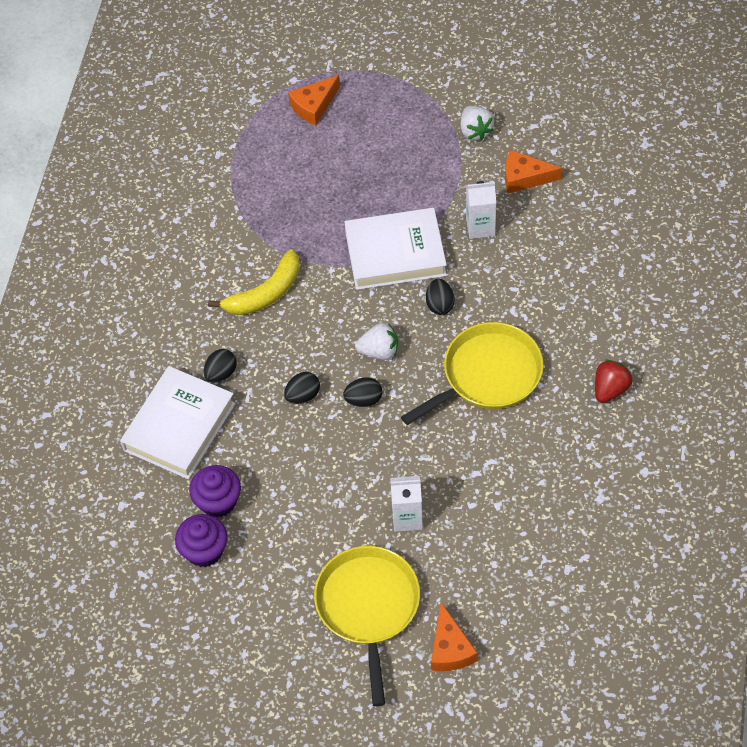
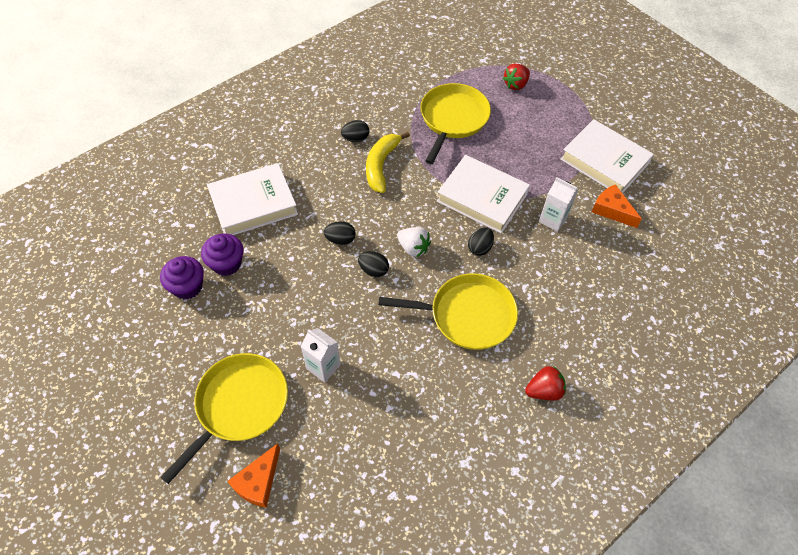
camera: 35 degrees right, 0 degrees up
black egg [203,349,237,383] -> black egg moved to [341,120,369,142]
yellow banana [208,249,300,315] -> yellow banana turned 105 degrees clockwise [366,132,410,193]
orange cheese [288,75,340,125] -> red strawberry [503,64,530,90]
white strawberry [460,106,494,141] -> white book [560,119,654,193]
none -> yellow pan [420,83,491,164]

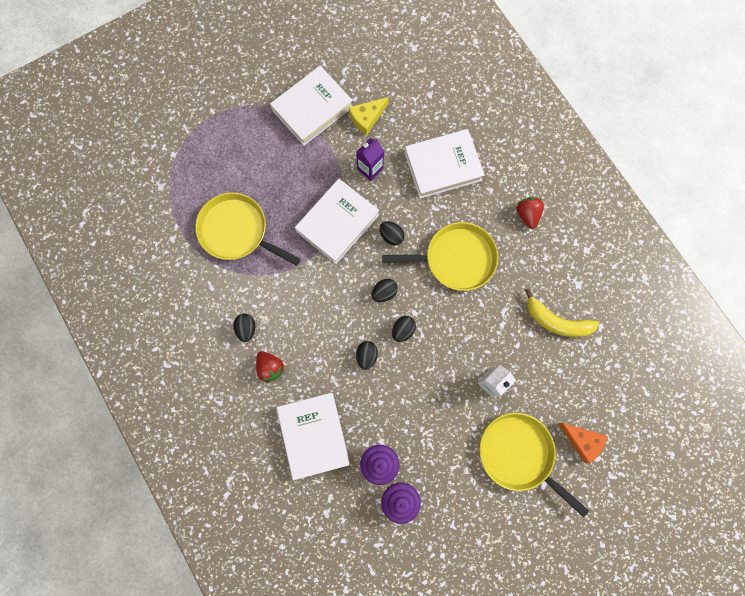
camera: 80 degrees left, 20 degrees up
yellow banana [366,132,410,193] -> yellow banana moved to [525,289,599,337]
yellow pan [379,273,518,350] -> yellow pan turned 75 degrees clockwise [382,222,498,291]
white strawberry [397,227,431,257] -> black egg [371,279,398,302]
red strawberry [503,64,530,90] -> red strawberry moved to [256,351,284,383]
white carton [539,177,579,232] -> purple carton [356,138,384,181]
orange cheese [592,184,642,228] -> yellow cheese [349,97,389,136]
none -> white book [405,129,485,199]

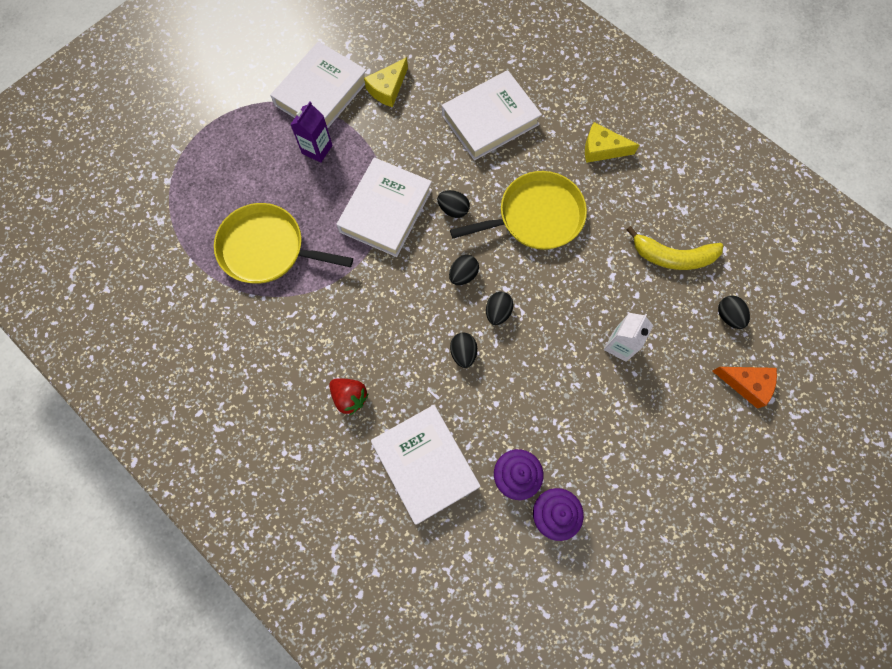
camera: 15 degrees left, 5 degrees down
black egg [233,313,255,342] -> black egg moved to [718,296,750,329]
purple carton [356,138,384,181] -> purple carton moved to [290,101,333,163]
yellow pan [480,413,589,517] -> none
red strawberry [516,197,544,229] -> yellow cheese [585,122,639,163]

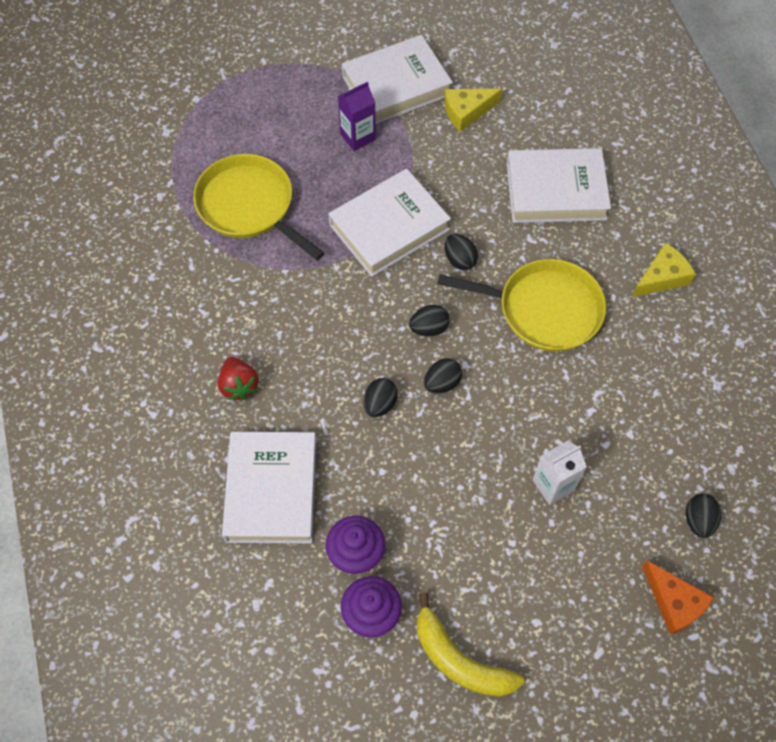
camera: 30 degrees right, 10 degrees down
yellow cheese [585,122,639,163] -> yellow cheese turned 105 degrees clockwise [632,243,696,297]
yellow banana [627,226,723,270] -> yellow banana moved to [417,592,525,697]

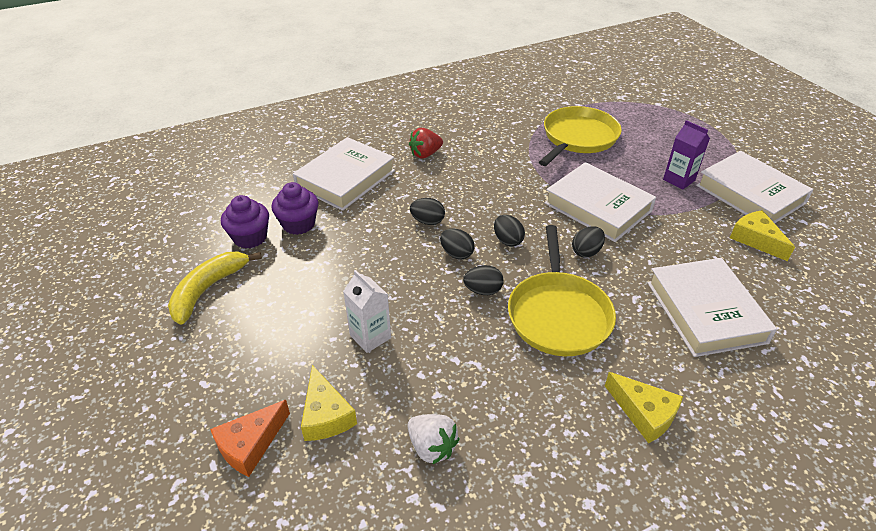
camera: 80 degrees right, 20 degrees down
white book [222,432,317,544] -> white book turned 45 degrees counterclockwise [293,137,395,211]
black egg [686,494,721,538] -> black egg moved to [463,265,504,295]
none -> yellow cheese [301,365,357,441]
none -> white strawberry [407,414,460,465]

